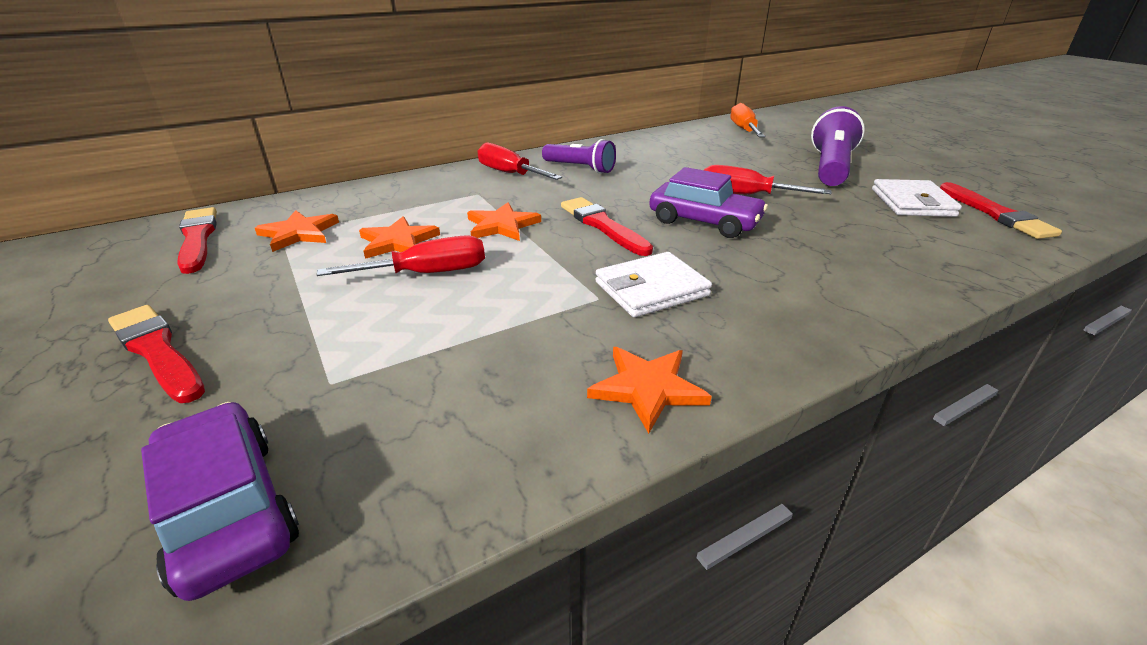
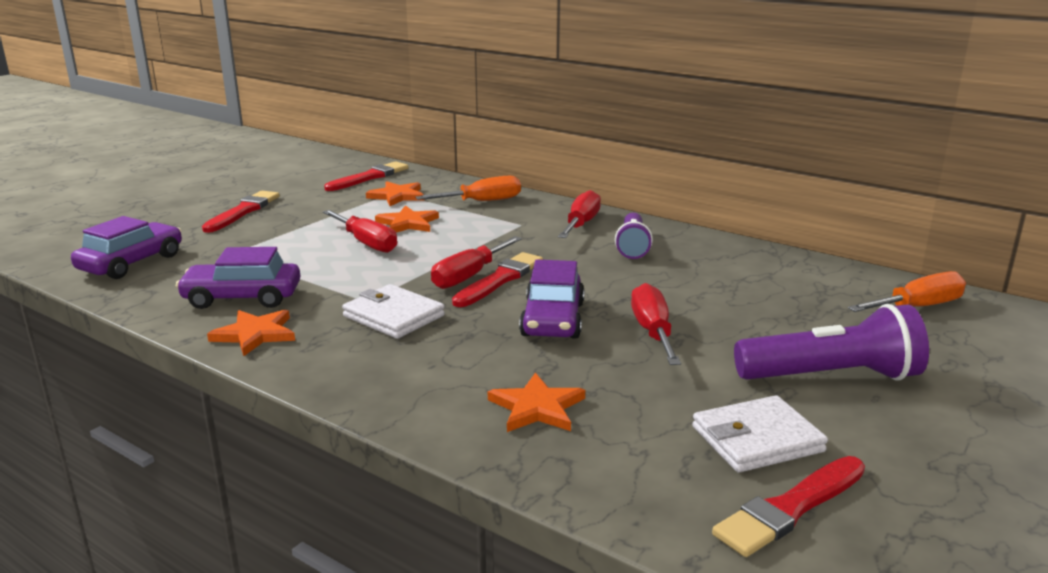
camera: 65 degrees right, 10 degrees down
orange star [467,202,541,241] -> orange star moved to [488,373,585,432]
none -> purple car [176,247,300,309]
none -> orange screwdriver [415,175,521,201]
none -> red screwdriver [431,236,522,289]

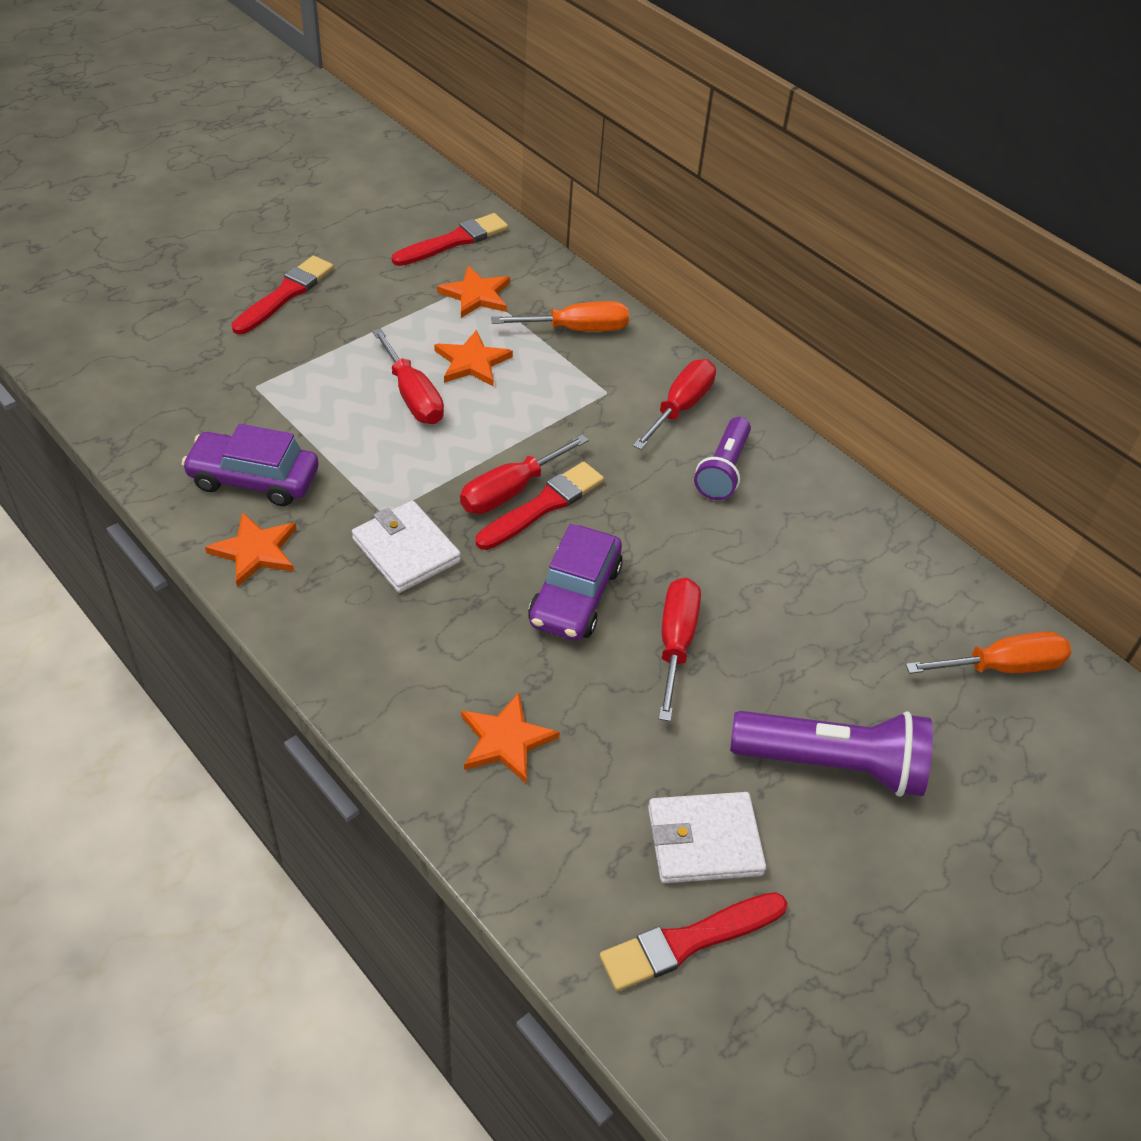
camera: 10 degrees right, 25 degrees up
purple car [71,216,182,279] -> none

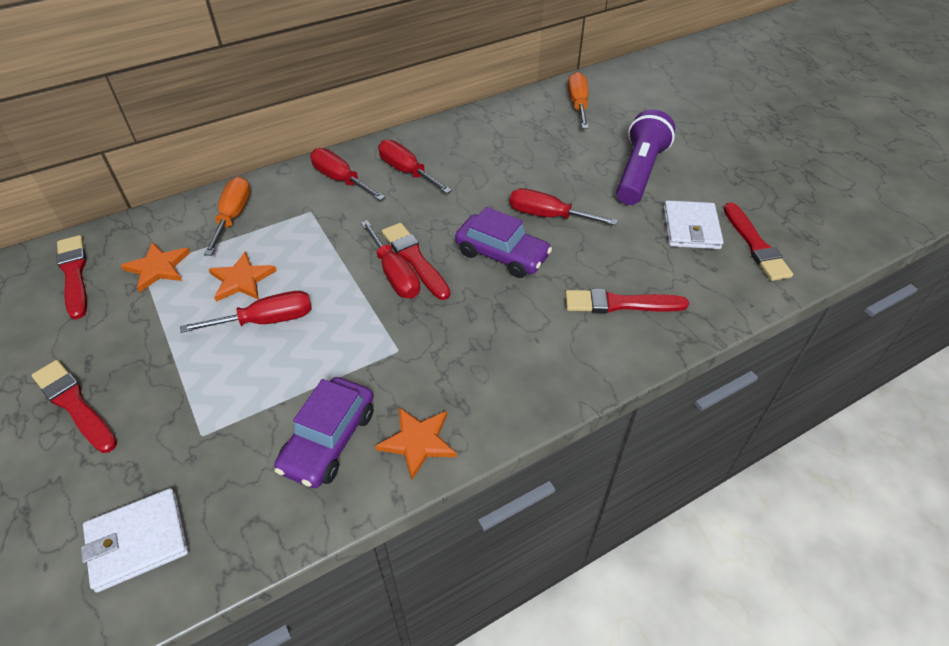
camera: 75 degrees left, 0 degrees up
white wallet [352,501,461,593] -> white wallet moved to [81,488,188,592]
orange star [461,693,560,784] -> red brush [565,289,689,313]
purple flashlight [694,417,751,500] -> red screwdriver [378,140,452,194]

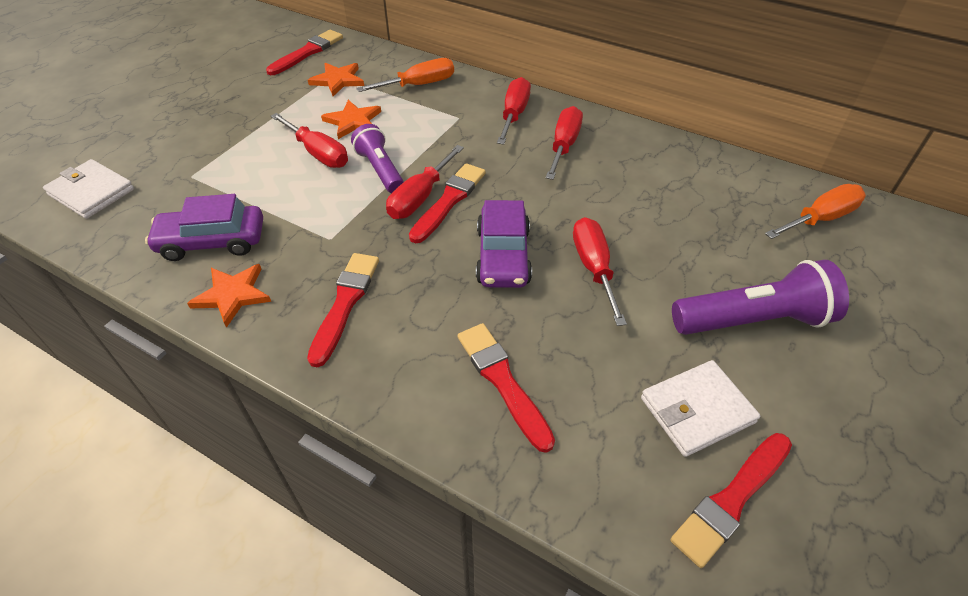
camera: 60 degrees right, 0 degrees up
red brush [32,360,117,453] -> red brush moved to [307,253,379,367]
none -> purple flashlight [351,124,404,193]

